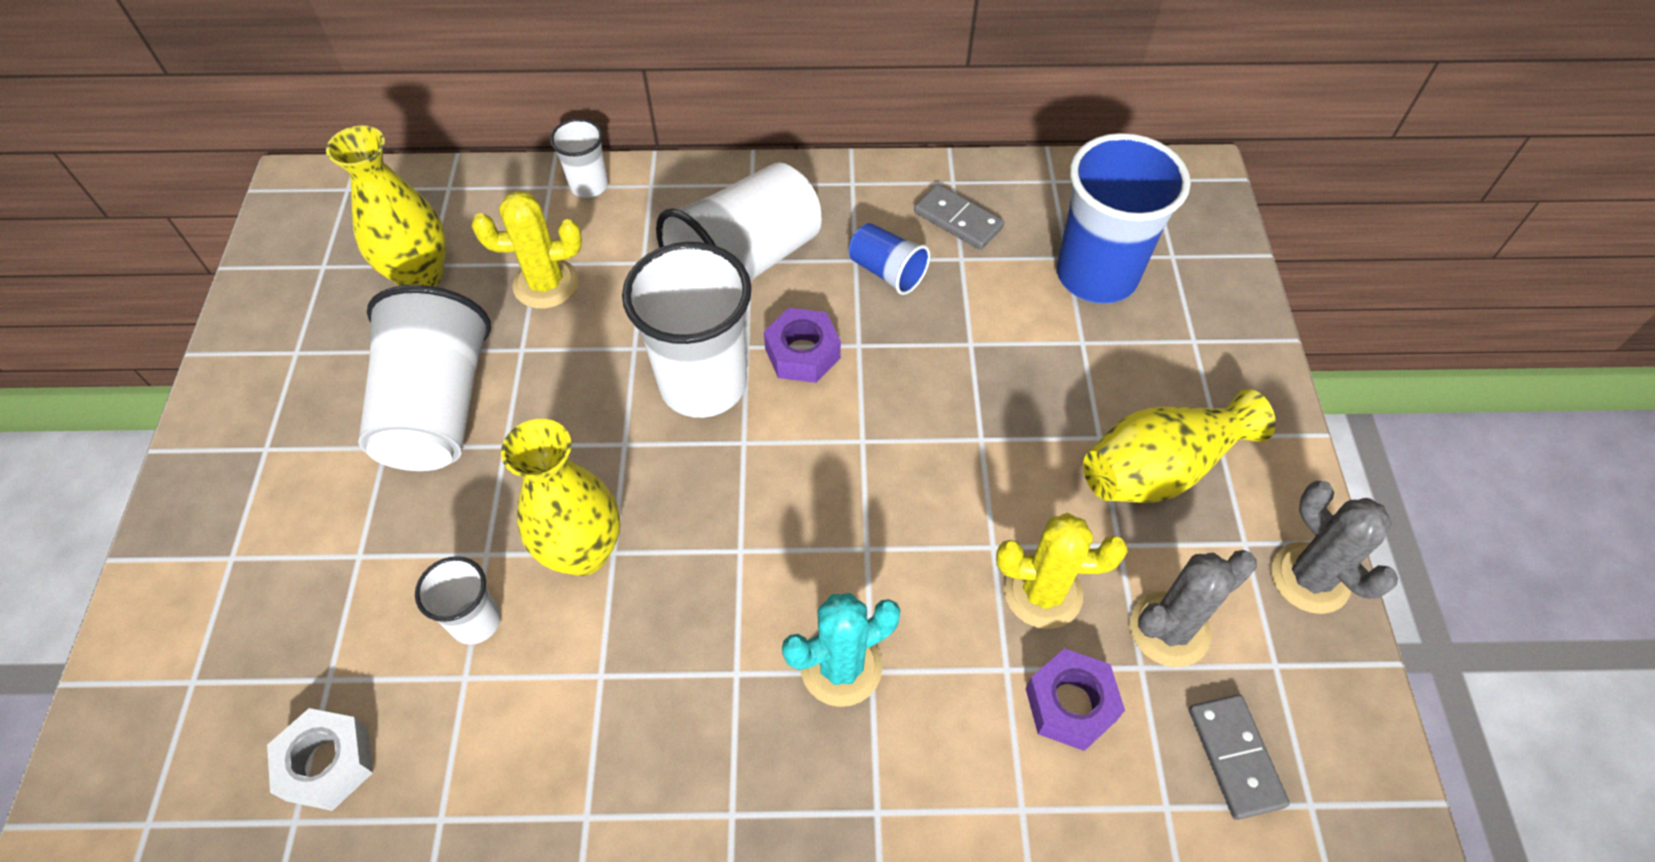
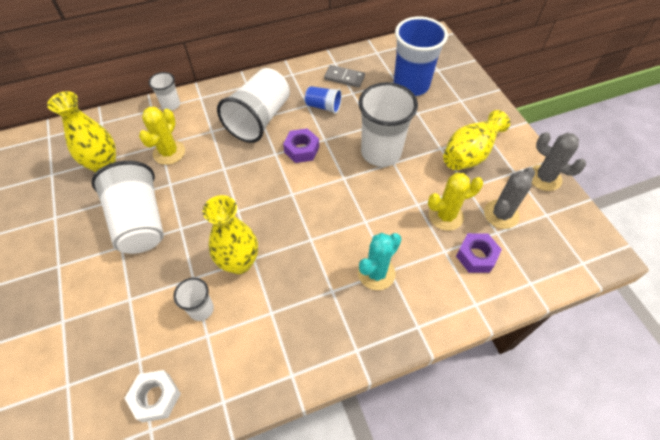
camera: 20 degrees left, 0 degrees up
yellow cactus [472,191,582,309] -> yellow cactus turned 45 degrees counterclockwise [139,107,185,165]
white cup [622,242,752,418] -> white cup moved to [359,82,418,167]
grey domino [1189,694,1290,820] -> none

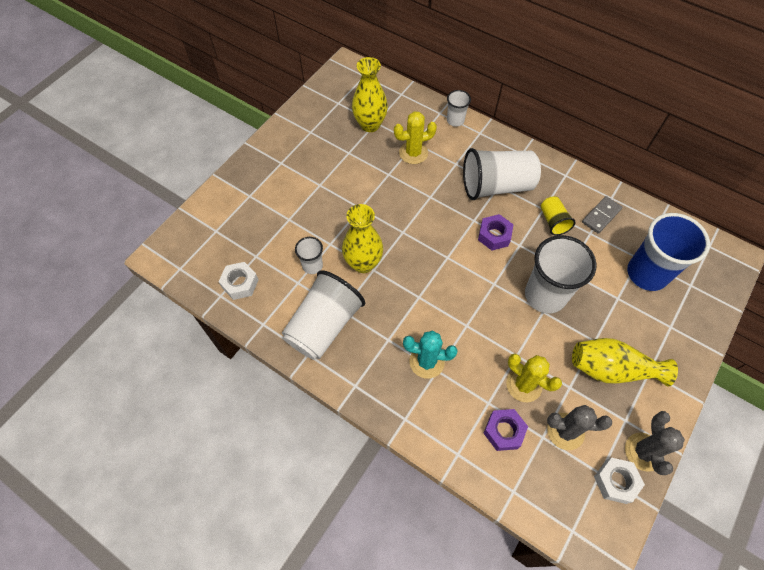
camera: 55 degrees right, 5 degrees up
white cup [91,161,164,254] -> white cup moved to [282,270,365,360]
blue cup [305,86,342,114] -> yellow cup [541,196,576,236]
grey domino [324,65,365,88] -> grey domino turned 60 degrees clockwise [582,196,622,234]
none -> white nut [594,458,645,504]

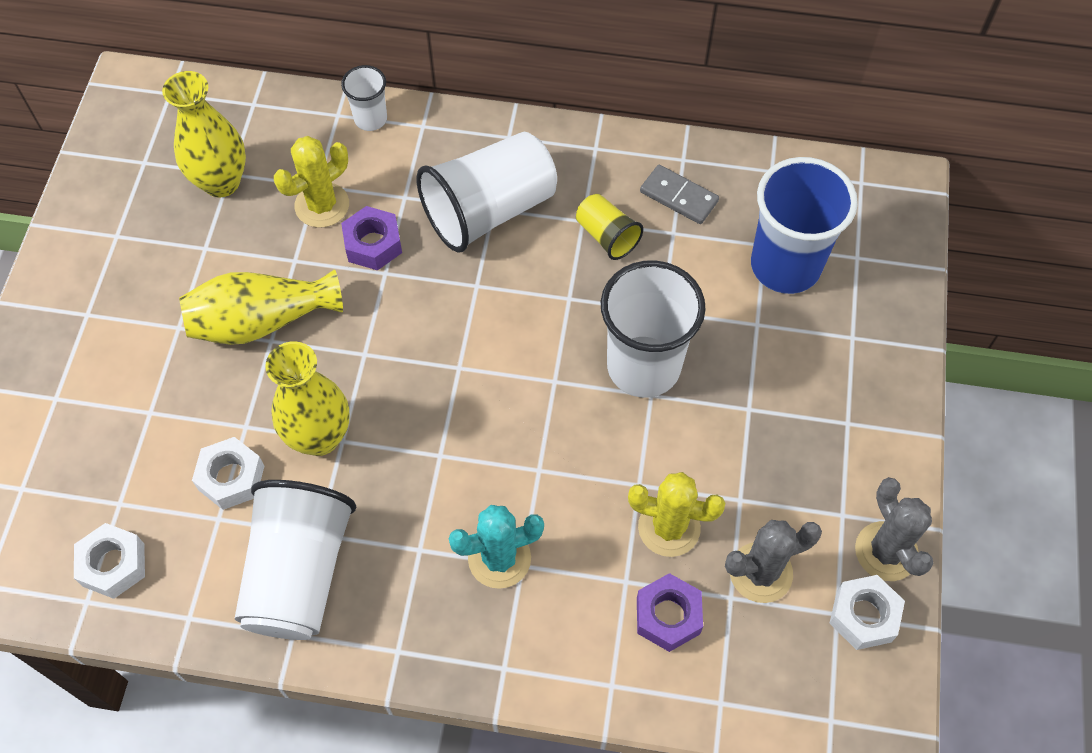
camera: 25 degrees left, 0 degrees up
white cup [295,237,323,274] -> white nut [192,437,264,510]
purple nut [478,214,514,250] -> purple nut moved to [341,206,402,270]
yellow vase [572,338,678,386] -> yellow vase moved to [179,269,343,345]
grey domino [582,196,622,234] -> grey domino turned 75 degrees counterclockwise [640,165,719,224]

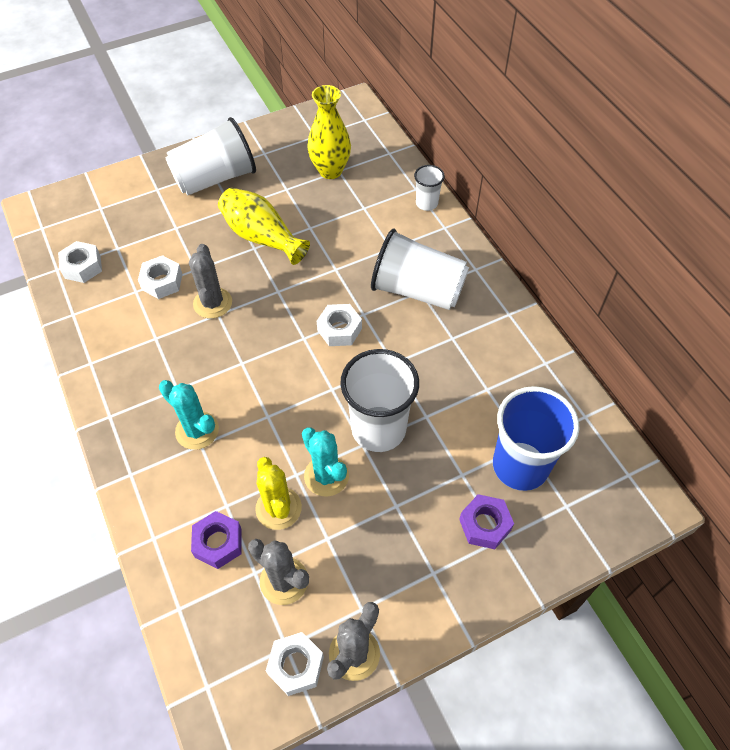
camera: 55 degrees right, 5 degrees down
white cup [235,480,356,640] -> white cup moved to [165,117,256,195]
yellow vase [265,341,349,456] -> grey cactus [189,244,232,318]
yellow cactus [274,136,349,228] -> none
purple nut [341,206,402,270] -> purple nut moved to [459,494,514,549]
yellow cup [576,194,643,260] -> none
grey domino [640,165,719,224] -> none
none -> turquoise cactus [302,427,349,496]
none -> white nut [317,304,362,346]

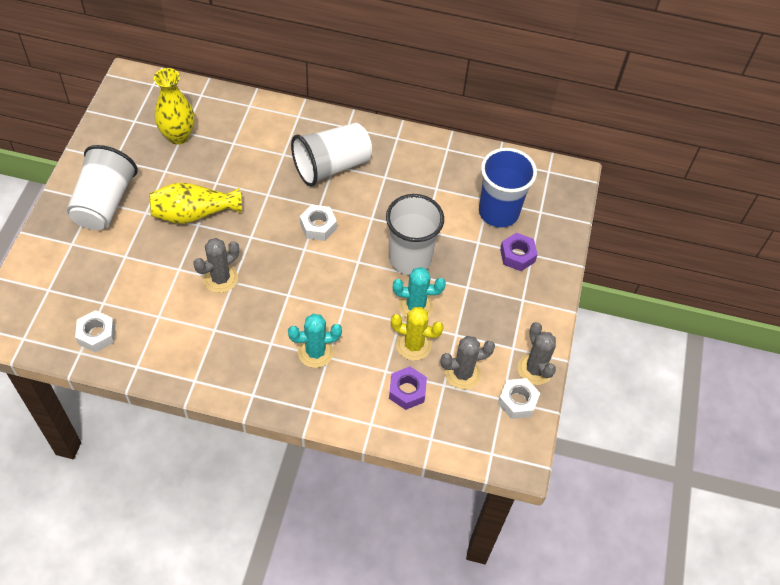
camera: 55 degrees left, 0 degrees up
white nut [138,255,183,299] -> none
grey cactus [189,244,232,318] -> grey cactus turned 75 degrees counterclockwise [193,238,239,293]
white cup [414,165,445,211] -> none

